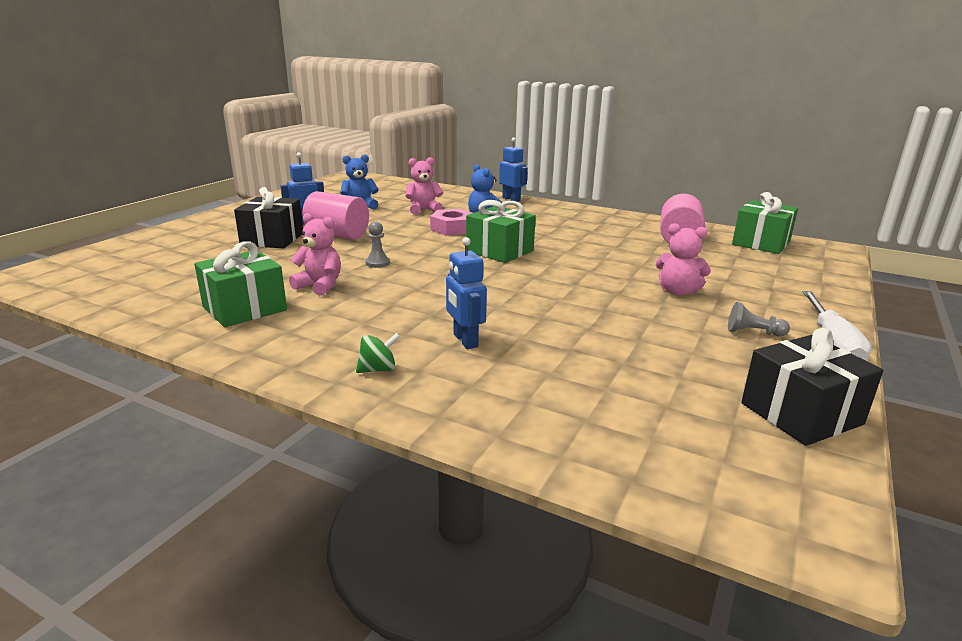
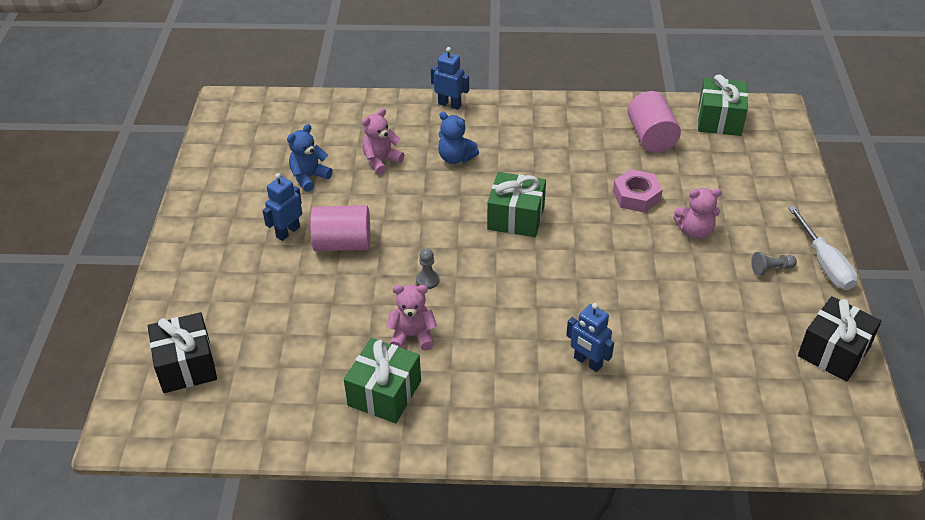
camera: 25 degrees left, 20 degrees up
black gift [234,187,303,248] -> black gift moved to [148,312,217,393]
green spinning top [356,333,400,373] -> none
pink nut [430,209,473,236] -> pink nut moved to [613,169,663,213]

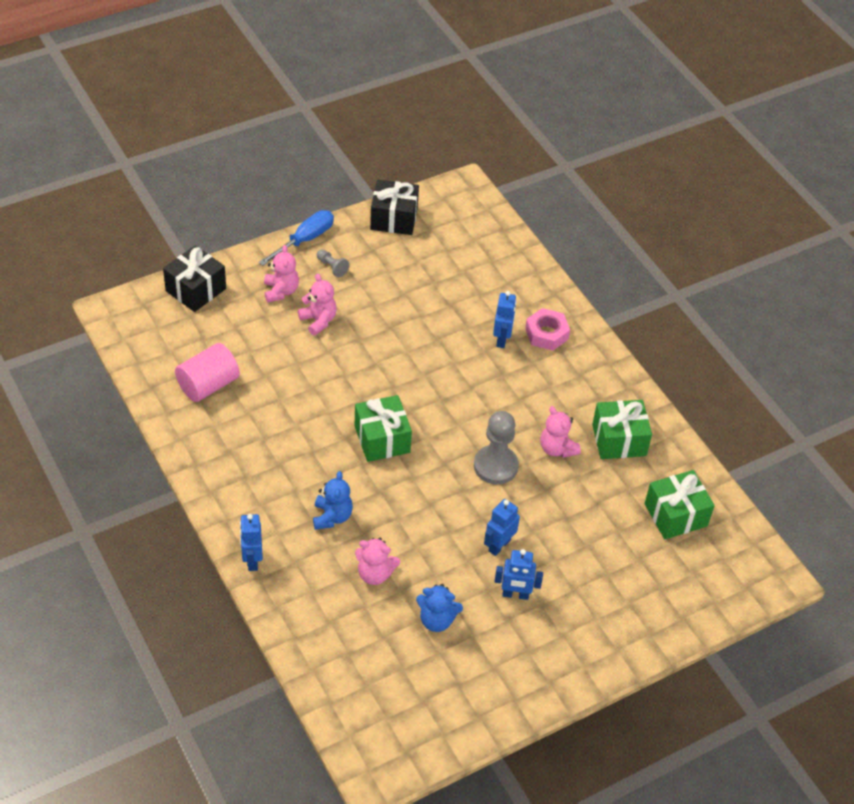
camera: 125 degrees left, 5 degrees up
black gift [148,312,217,393] -> black gift moved to [163,245,226,312]
pink cylinder [310,205,370,251] -> blue robot [484,499,520,556]
grey pawn [416,249,439,289] -> grey pawn [474,411,519,484], size x2.06
pink nut [613,169,663,213] -> pink nut moved to [525,308,570,351]
green gift [698,74,748,136] -> green gift moved to [645,470,715,539]
white screwdriver [788,206,858,290] -> blue screwdriver [258,210,334,266]
none -> pink teddy bear [264,245,299,303]

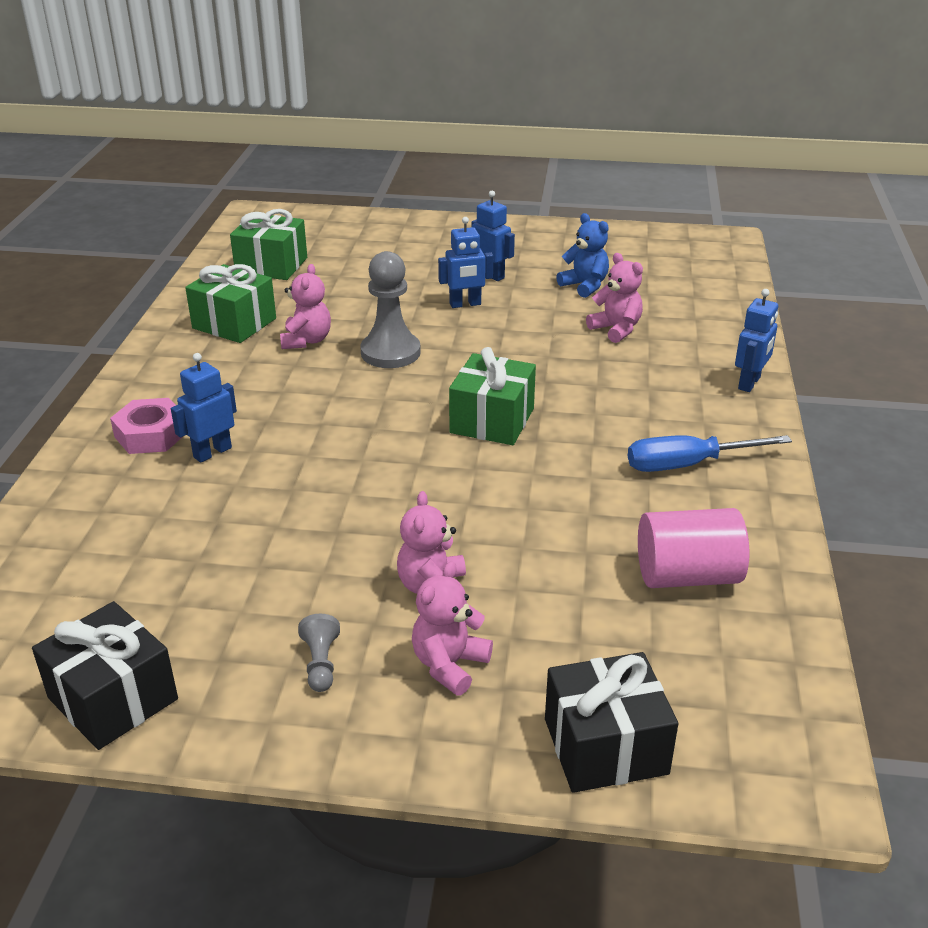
camera: 140 degrees left, 15 degrees down
blue screwdriver [258,210,334,266] -> blue screwdriver moved to [628,435,792,472]
blue teddy bear [313,471,353,530] -> none

